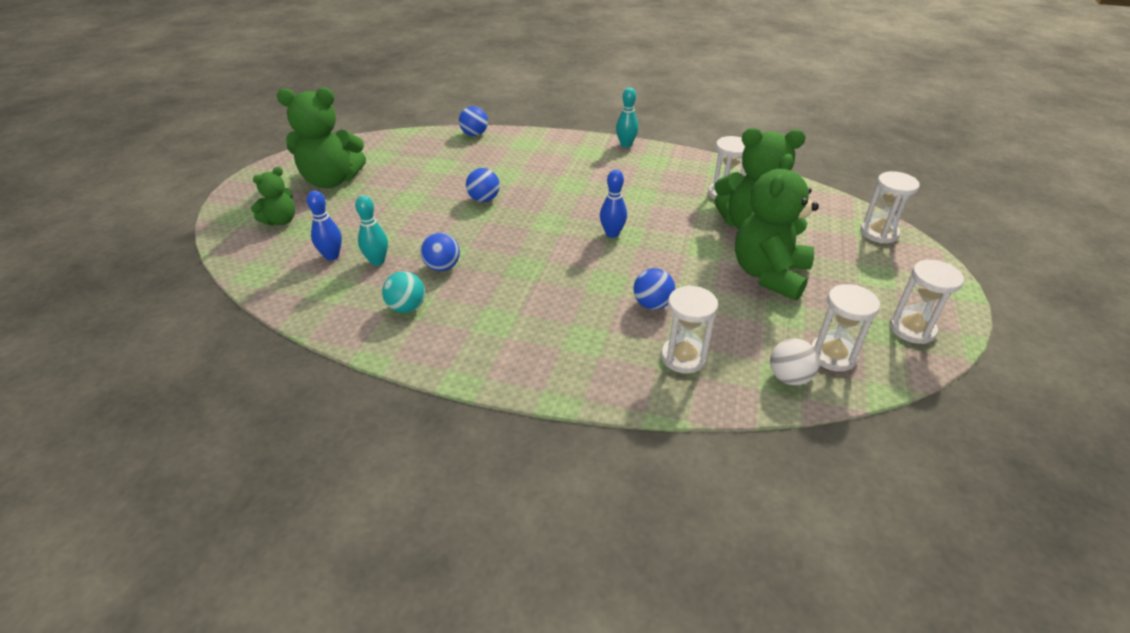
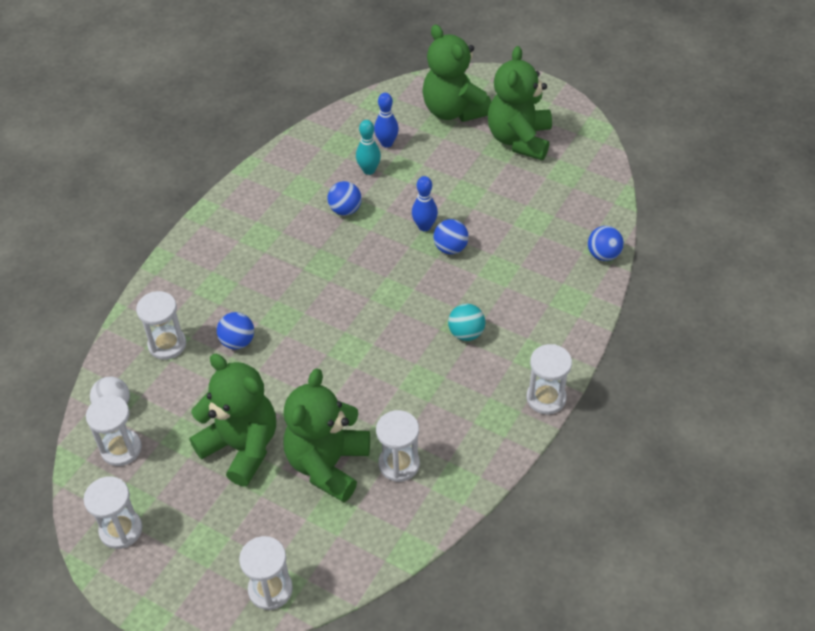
camera: 105 degrees right, 10 degrees up
green teddy bear [251,167,295,226] -> green teddy bear [422,24,491,122], size x1.86
turquoise ball [382,271,425,313] -> turquoise ball moved to [448,304,485,341]
blue bowling pin [600,170,627,238] -> blue bowling pin moved to [412,176,438,231]
turquoise bowling pin [616,88,638,147] -> white hourglass [526,344,572,414]

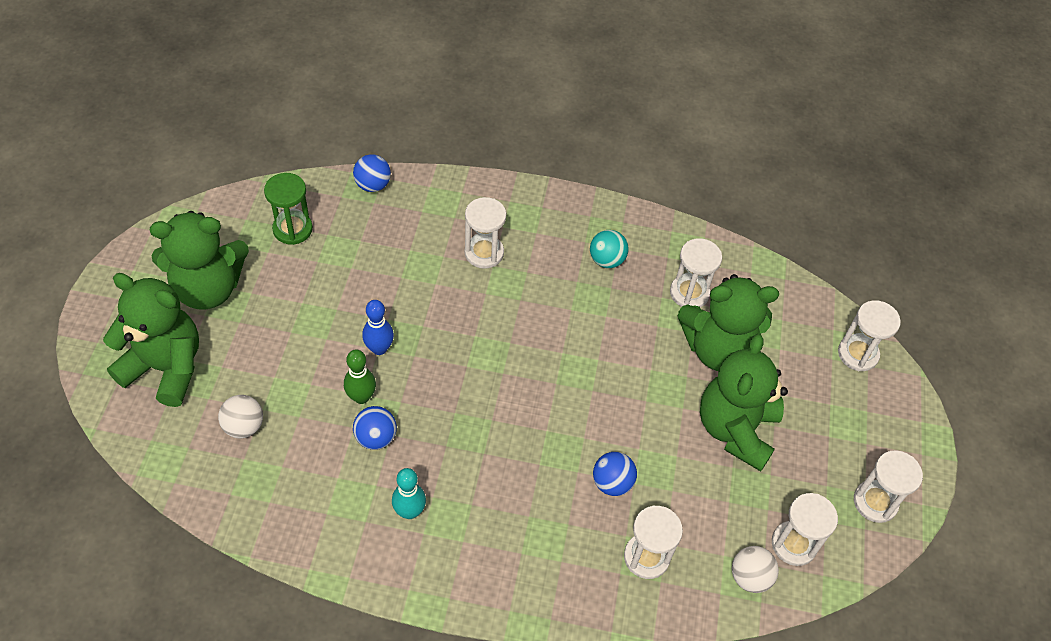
camera: 115 degrees left, 5 degrees up
turquoise bowling pin [356,120,381,175] -> turquoise bowling pin moved to [392,468,426,519]
blue bowling pin [374,93,399,148] -> white ball [218,395,263,438]
green teddy bear [422,24,491,122] -> green teddy bear turned 105 degrees counterclockwise [103,273,199,407]
blue ball [434,219,469,254] -> none
turquoise ball [448,304,485,341] -> turquoise ball moved to [590,230,629,268]
white hourglass [526,344,572,414] -> white hourglass moved to [465,197,506,269]
none -> green hourglass [264,173,313,245]
none -> green bowling pin [344,350,376,404]

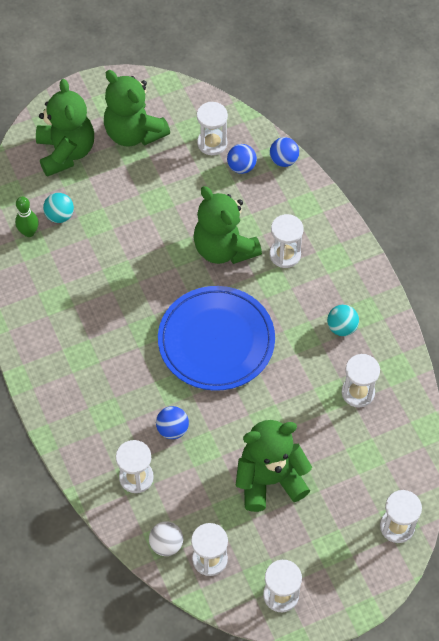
camera: 60 degrees right, 5 degrees up
white ball [218,395,263,438] -> turquoise ball [43,193,74,223]
green hourglass [264,173,313,245] -> white hourglass [197,102,228,155]
green bowling pin [344,350,376,404] -> green bowling pin moved to [15,197,39,237]
blue ball [353,406,397,450] -> blue ball moved to [227,144,257,174]
blue bowling pin [362,300,394,355] -> none
turquoise bowling pin [392,468,426,519] -> none
green teddy bear [677,274,779,371] -> green teddy bear moved to [193,186,262,264]
none -> blue plate [158,286,275,391]

